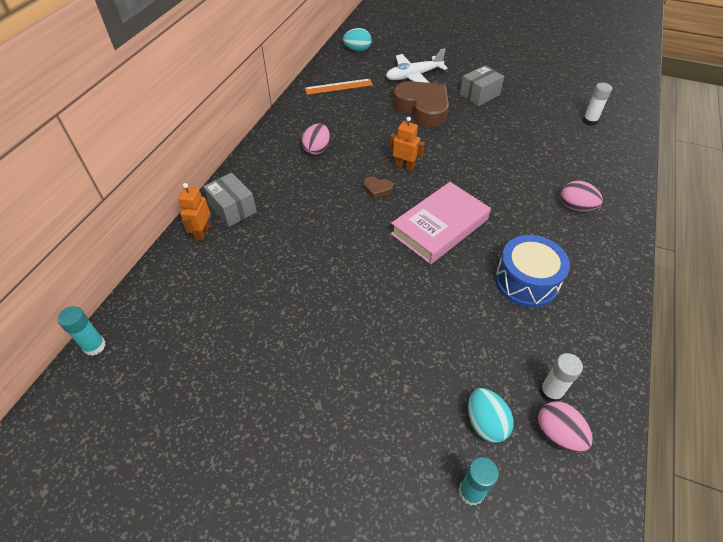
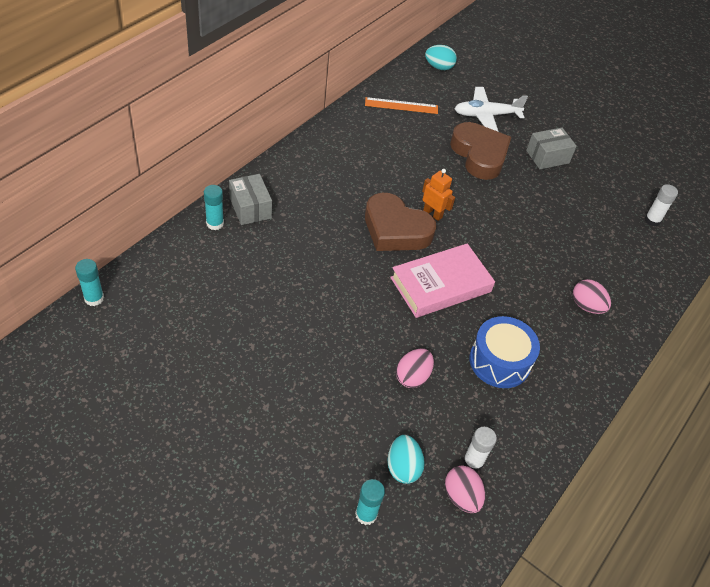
camera: 10 degrees right, 0 degrees up
orange robot [178,183,210,241] -> turquoise glue stick [204,185,224,230]
pink egg [302,123,330,155] -> pink egg moved to [396,349,434,388]
brown heart [363,176,393,199] -> brown heart [365,193,436,251], size x2.43

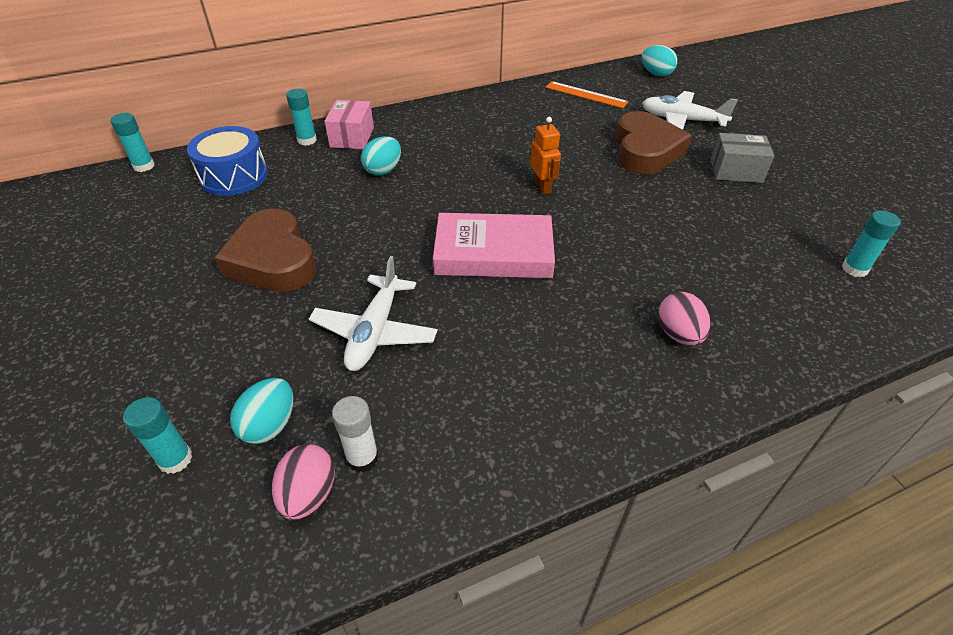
camera: 35 degrees right, 5 degrees down
grey box [229,174,272,225] -> pink box [325,100,374,149]
brown heart [365,193,436,251] -> brown heart moved to [215,208,316,292]
pink egg [396,349,434,388] -> white plane [309,256,438,371]
blue drum [469,316,540,388] -> blue drum moved to [187,126,268,196]
white glue stick [645,184,678,226] -> turquoise glue stick [842,210,901,277]
none -> turquoise egg [361,136,401,176]

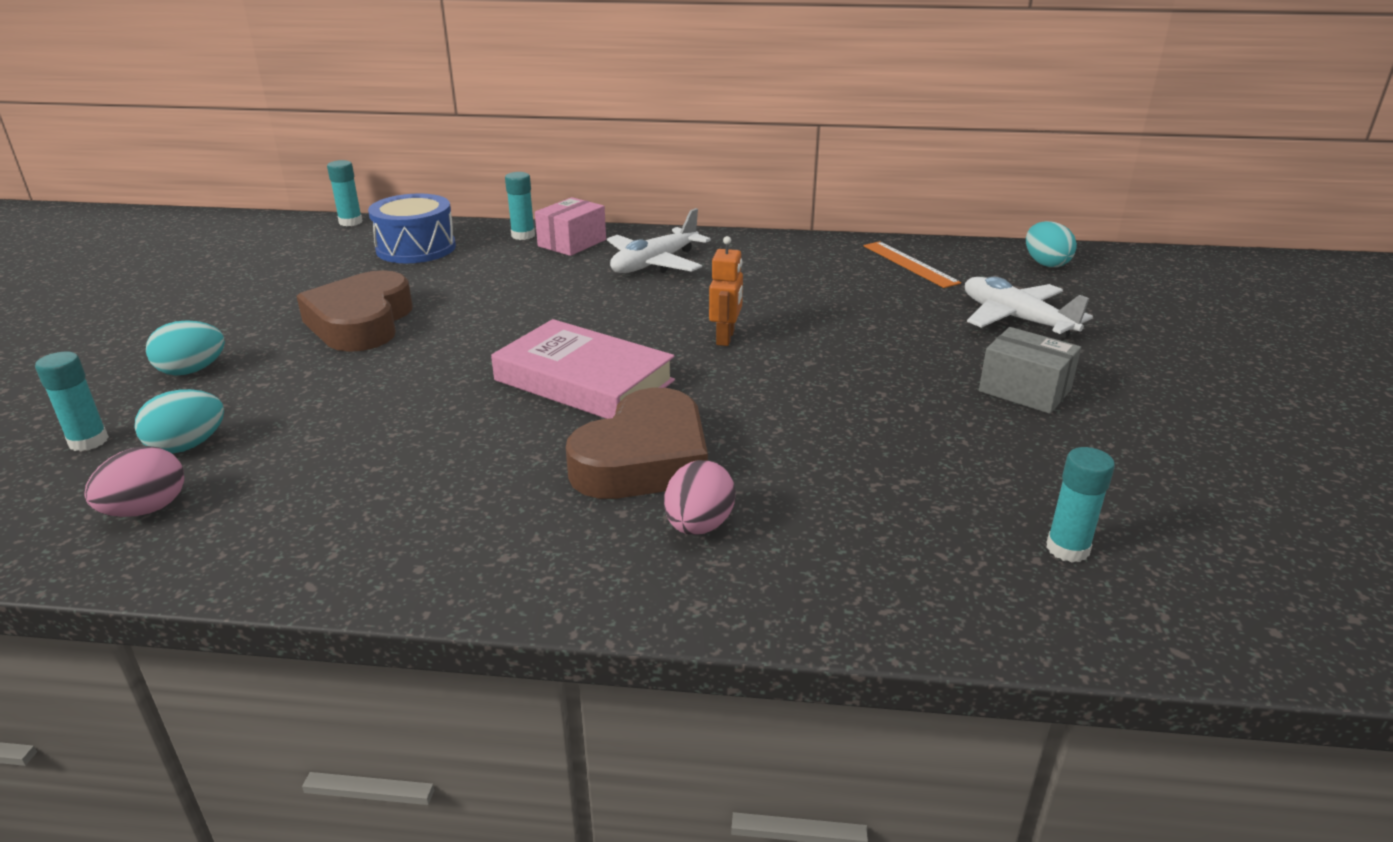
camera: 30 degrees right, 15 degrees down
white plane [309,256,438,371] -> white plane moved to [607,208,711,273]
white glue stick [332,396,379,472] -> none
turquoise egg [361,136,401,176] -> turquoise egg moved to [146,320,225,375]
brown heart [615,111,692,174] -> brown heart moved to [566,388,708,499]

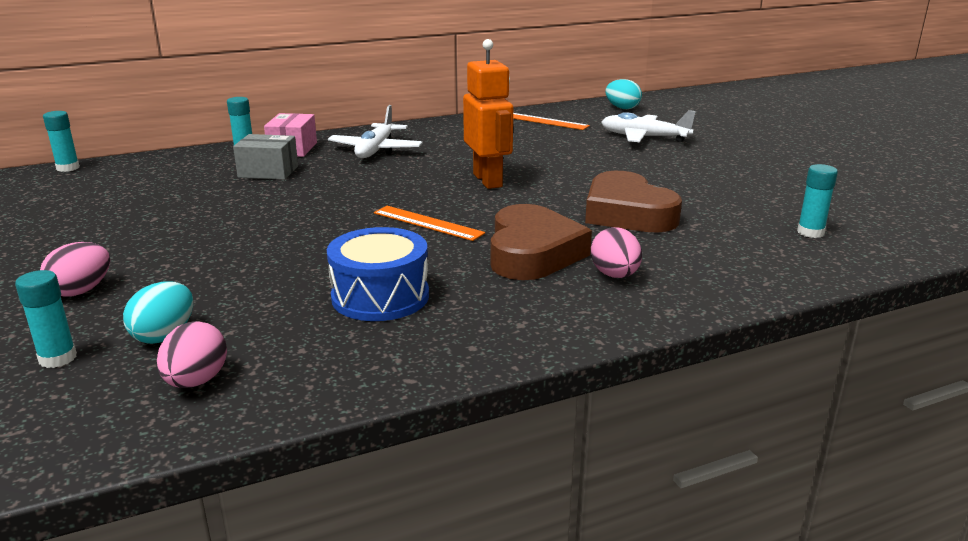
camera: 30 degrees left, 5 degrees down
turquoise egg [146,320,225,375] -> pink egg [40,242,110,297]
brown heart [296,270,413,352] -> brown heart moved to [585,171,682,233]
blue drum [368,194,456,263] -> blue drum moved to [327,227,429,321]
pink book [491,319,675,419] -> orange ruler [374,206,485,241]
orange robot [709,236,743,346] -> orange robot [463,39,513,189], size x1.72
grey box [979,327,1081,414] -> grey box moved to [233,134,298,180]

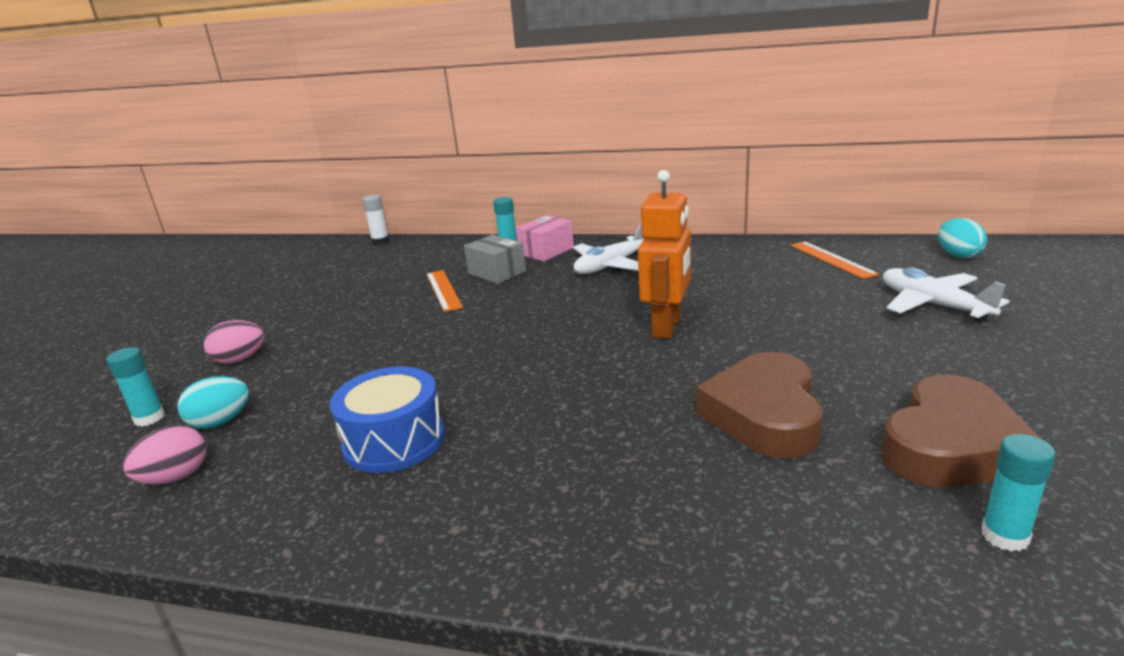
camera: 40 degrees right, 0 degrees up
turquoise glue stick [43,111,80,172] -> white glue stick [362,195,389,245]
orange ruler [374,206,485,241] -> orange ruler moved to [426,270,463,312]
brown heart [490,204,592,280] -> brown heart moved to [881,375,1041,487]
pink egg [591,227,642,278] -> none

